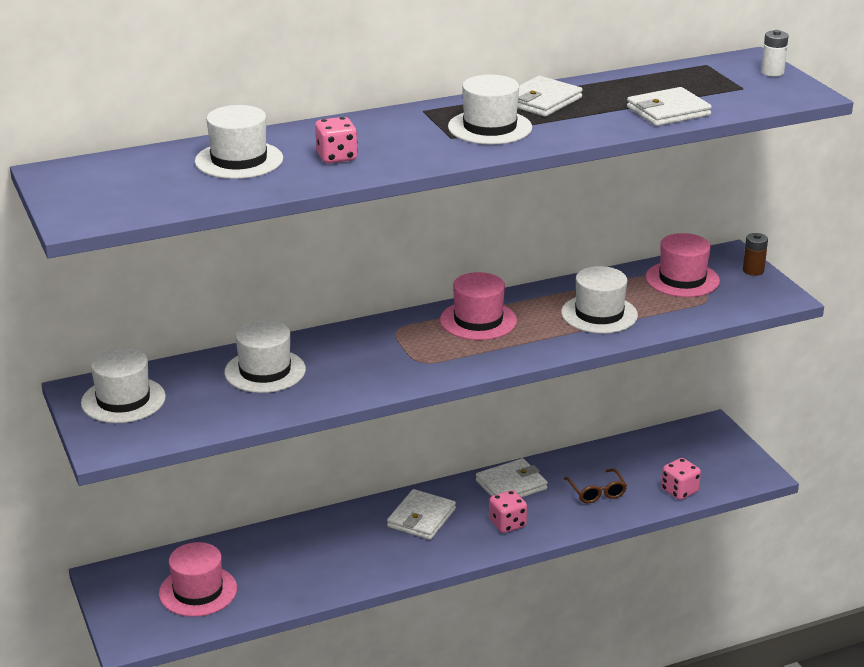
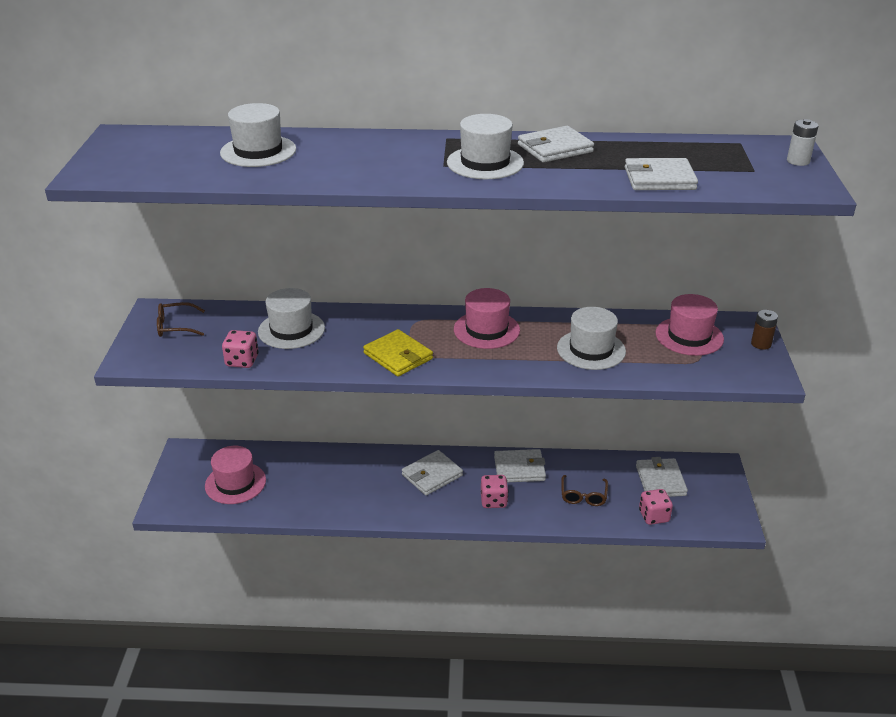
camera: 25 degrees right, 5 degrees up
white hat [81,348,166,423] -> brown glasses [157,302,205,337]
pink dice [315,117,358,163] -> pink dice moved to [222,330,259,368]
none -> yellow wallet [363,329,433,376]
none -> white wallet [636,457,688,497]

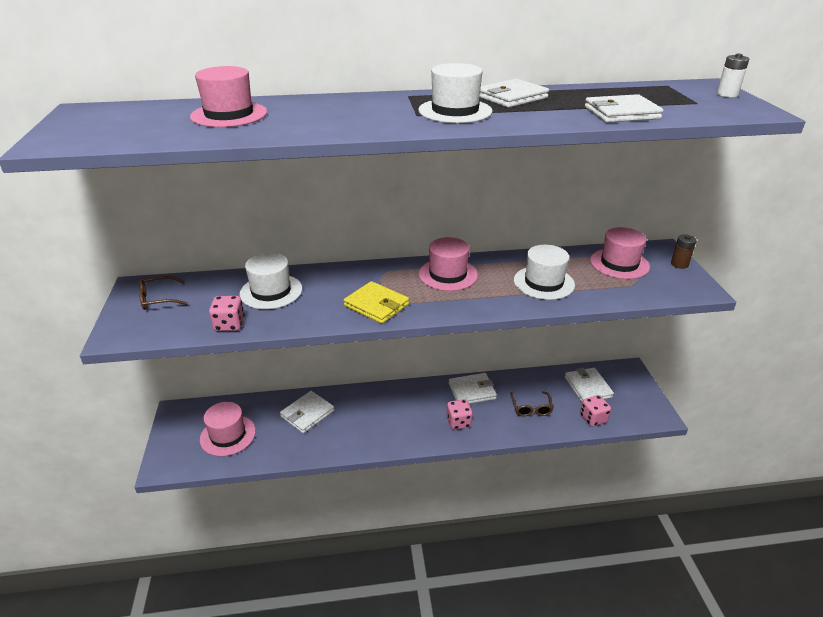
camera: 10 degrees left, 0 degrees up
white hat [220,103,296,167] -> pink hat [190,66,267,127]
white wallet [402,450,463,495] -> white wallet moved to [280,391,334,433]

